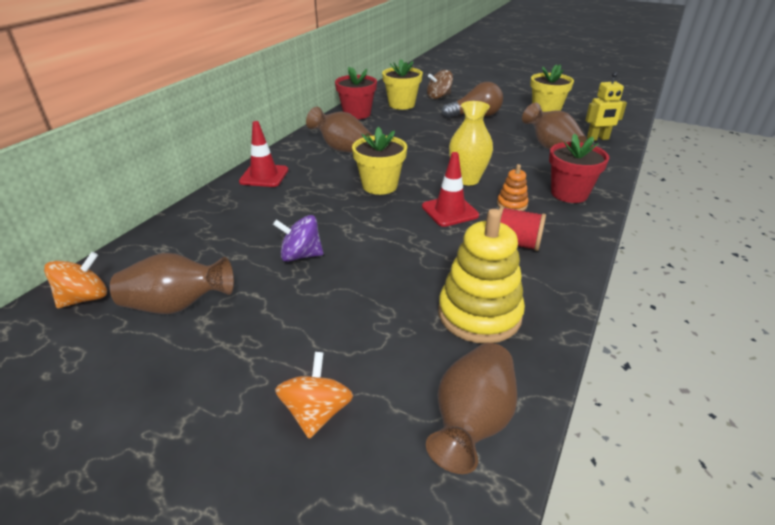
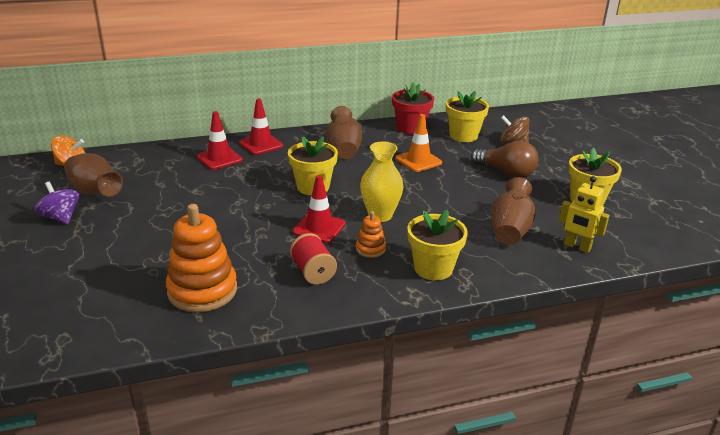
camera: 45 degrees right, 5 degrees down
purple spinning top [273,215,323,262] -> purple spinning top moved to [34,182,79,224]
orange spinning top [275,352,353,439] -> none
brown vase [426,343,517,474] -> none
yellow stacking toy [438,209,525,343] -> orange stacking toy [166,204,237,312]
red flower pot [549,133,609,203] -> yellow flower pot [407,209,468,280]
none -> red traffic cone [197,111,243,170]
none -> orange traffic cone [396,114,442,172]

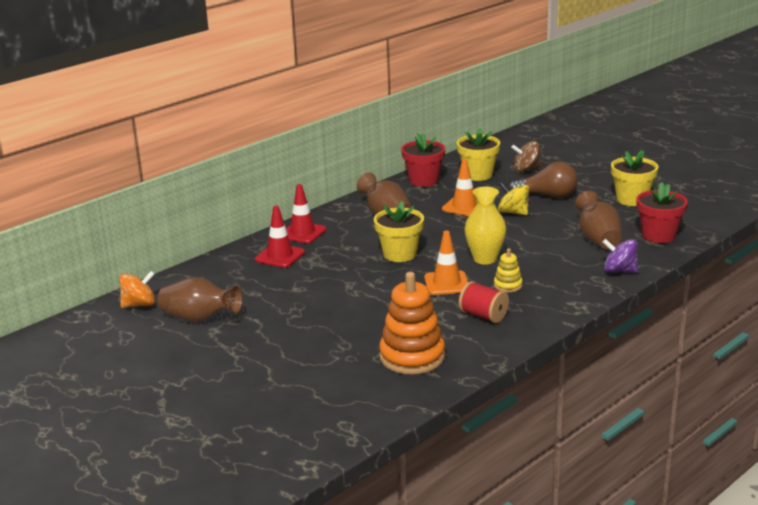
camera: 25 degrees left, 5 degrees down
purple spinning top [34,182,79,224] -> purple spinning top moved to [603,239,638,273]
red traffic cone [293,175,345,243] -> orange traffic cone [424,231,468,295]
orange stacking toy [356,211,386,258] -> yellow stacking toy [494,248,522,292]
yellow flower pot [407,209,468,280] -> none
yellow robot [559,176,610,253] -> red flower pot [637,182,688,243]
none -> yellow spinning top [498,182,529,215]

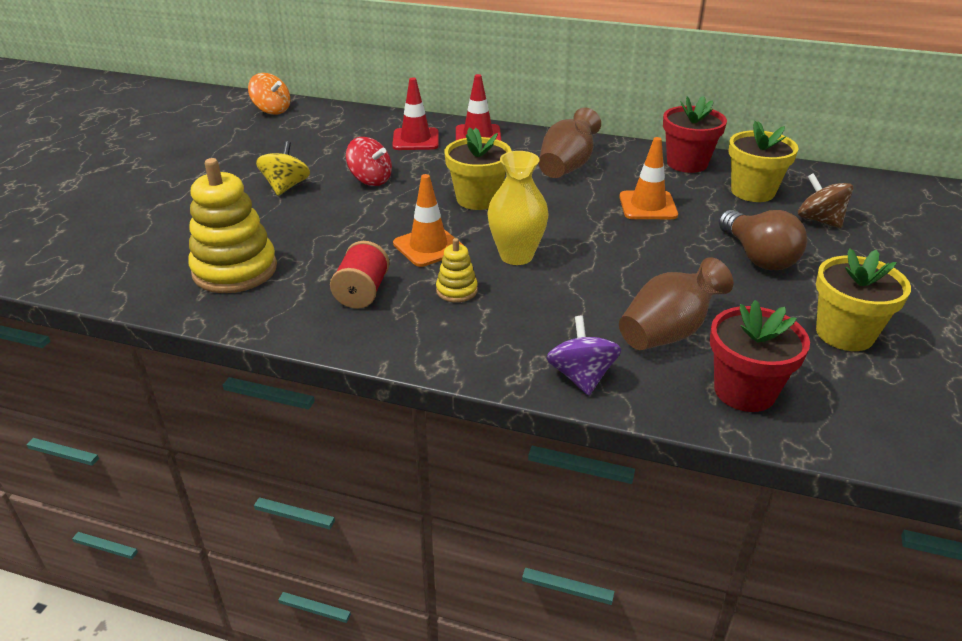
camera: 60 degrees right, 10 degrees up
brown vase [158,277,242,322] -> none
orange stacking toy [379,272,445,374] -> yellow stacking toy [188,158,277,293]
yellow spinning top [498,182,529,215] -> yellow spinning top moved to [256,141,310,196]
none -> red spinning top [346,137,392,186]

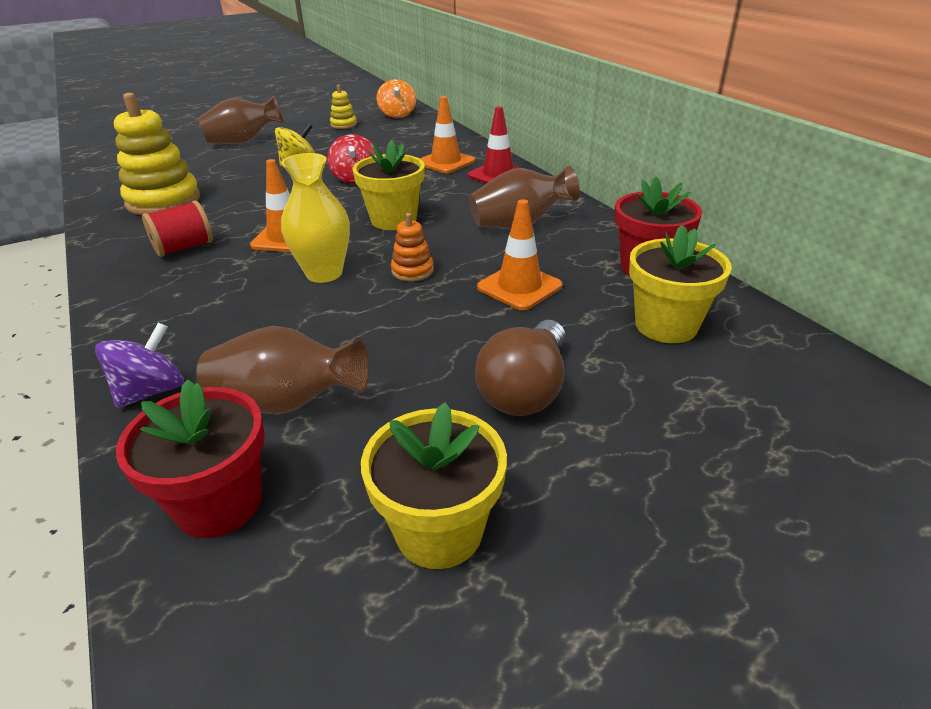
camera: 45 degrees right, 0 degrees up
red traffic cone [392,78,439,150] -> orange traffic cone [419,96,475,173]
yellow stacking toy [436,238,478,303] -> yellow stacking toy moved to [330,84,357,129]
brown spinning top [798,173,853,228] -> none
none -> brown vase [197,96,283,144]
none -> orange stacking toy [391,213,434,282]

